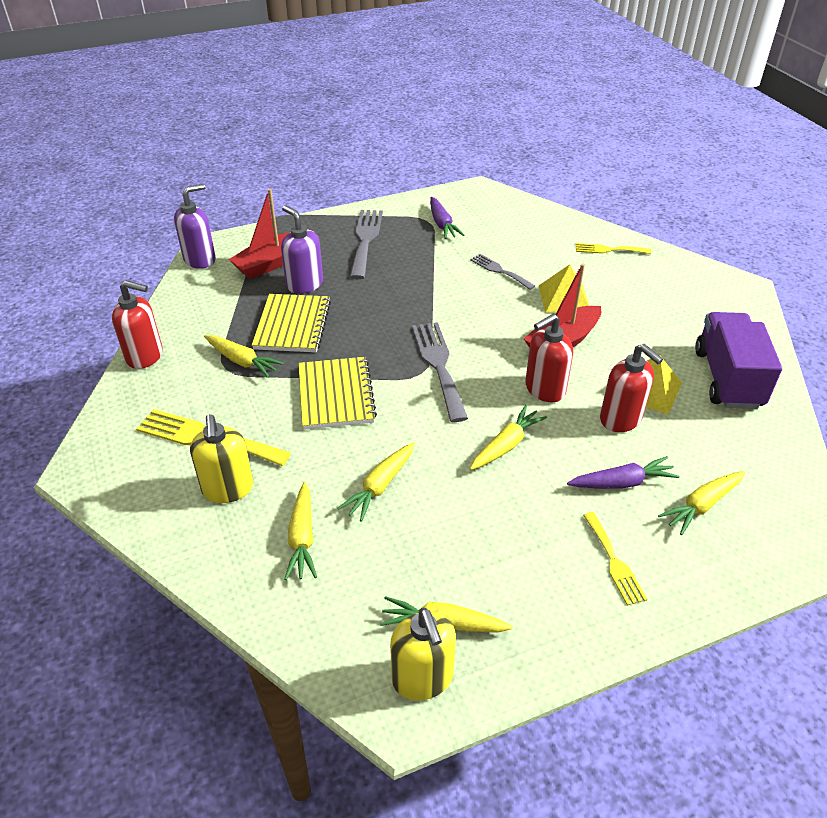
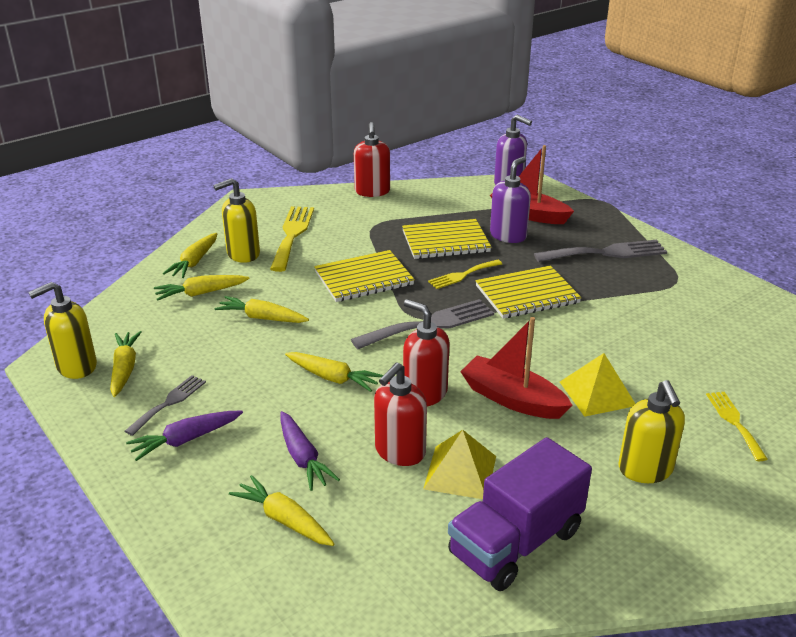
camera: 75 degrees right, 10 degrees down
yellow carrot [204,335,284,378] -> yellow carrot moved to [163,233,218,278]
purple carrot [430,197,464,239] -> purple carrot moved to [126,411,243,461]
grey fork [470,254,535,290] -> grey fork moved to [125,375,206,436]
yellow fork [583,512,647,606] -> yellow fork moved to [428,260,502,289]
purple truck [695,312,782,409] -> purple truck turned 150 degrees clockwise [448,437,592,591]
none -> yellow notebook [475,266,582,319]
none -> yellow soap dispenser [618,380,685,483]

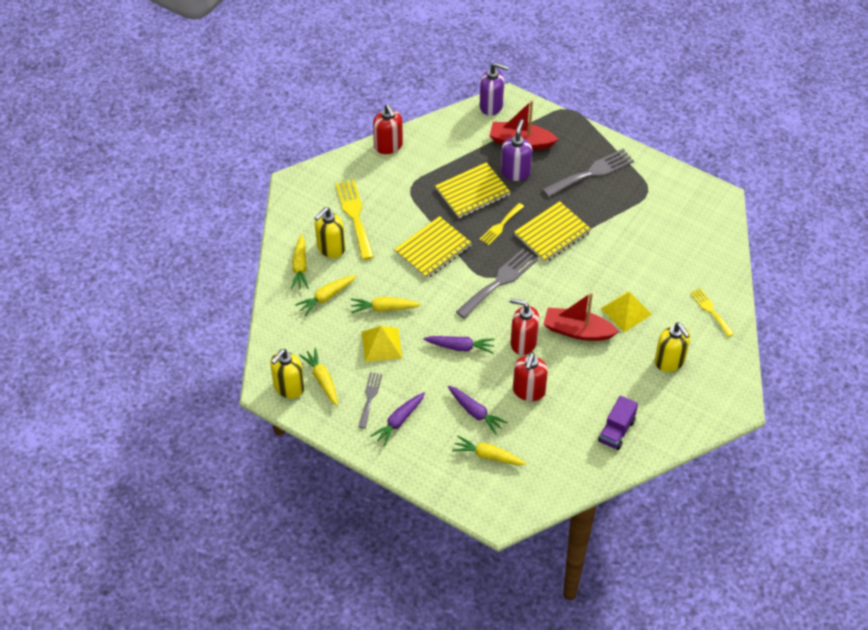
camera: 20 degrees left, 20 degrees up
yellow carrot [285,352,383,392] -> purple carrot [423,336,495,354]
yellow pyramid [423,430,496,499] -> yellow pyramid moved to [362,326,402,362]
purple truck [448,437,592,591] -> purple truck [598,396,638,450], size x0.60

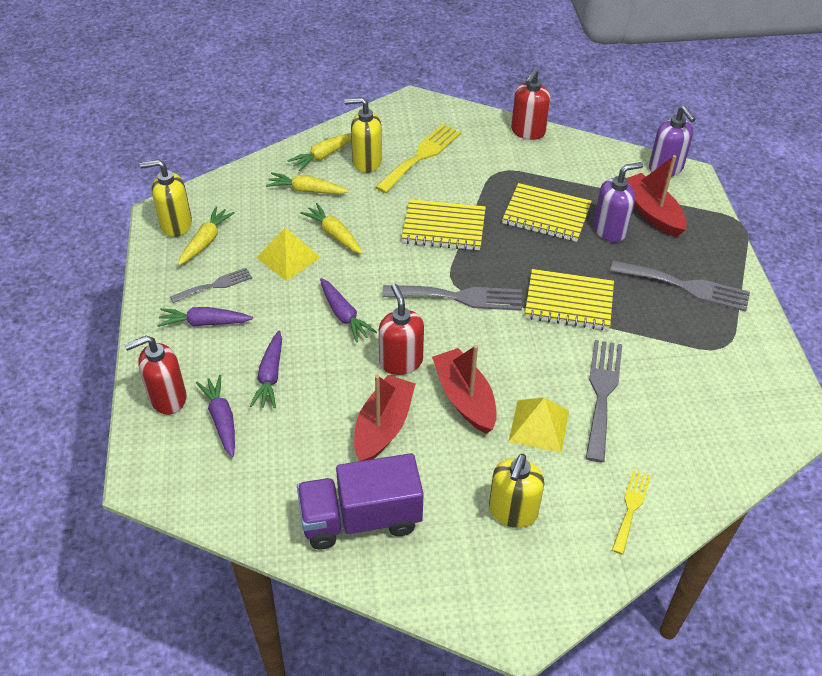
camera: 50 degrees right, 5 degrees down
yellow carrot [452,435,526,465] -> purple carrot [196,375,235,457]
yellow fork [480,203,524,245] -> none
red soap dispenser [513,352,548,401] -> red soap dispenser moved to [124,336,186,414]
purple truck [598,396,638,450] -> purple truck [297,453,424,550], size x1.66
none -> red boat [354,375,415,461]
none -> grey fork [586,340,622,462]

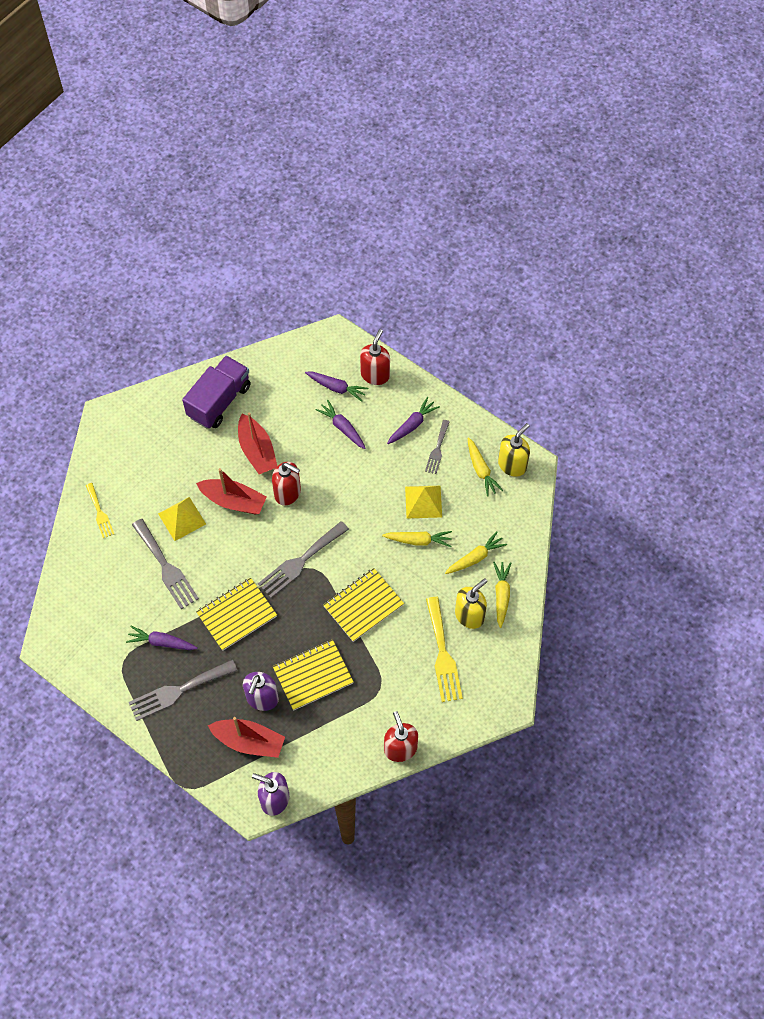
camera: 135 degrees right, 15 degrees up
purple carrot [320,278,377,343] -> purple carrot moved to [126,626,198,650]
yellow soap dispenser [489,454,544,528] -> none

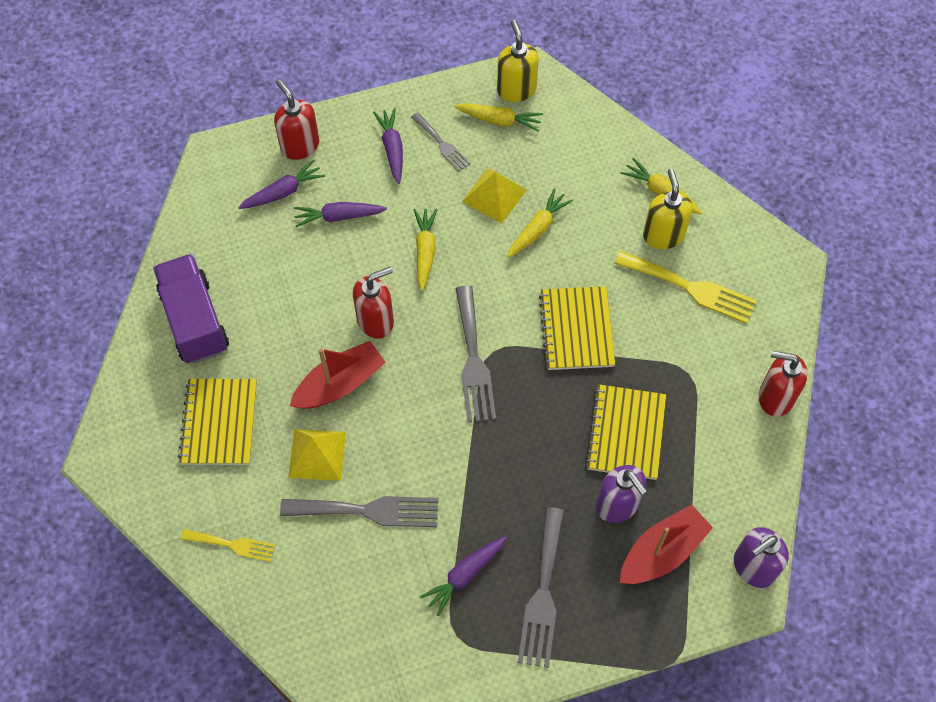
camera: 55 degrees left, 0 degrees up
yellow notebook [196,578,277,651] -> yellow notebook moved to [178,379,257,465]
red boat [238,412,277,474] -> none
yellow carrot [445,531,507,574] -> yellow carrot moved to [414,209,438,291]

